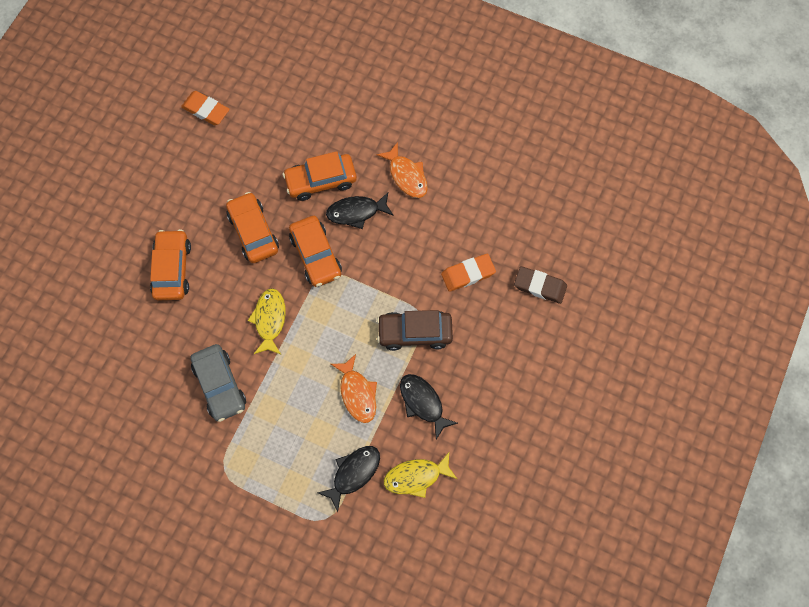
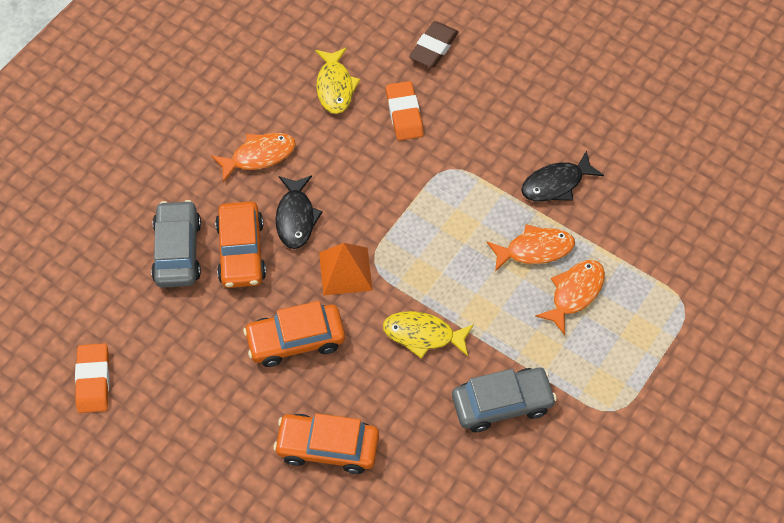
camera: 80 degrees left, 10 degrees down
orange eraser [181,91,230,125] -> orange eraser turned 45 degrees counterclockwise [75,343,110,413]
orange car [289,216,342,287] -> orange pyramid [319,243,373,295]
black fish [318,446,380,512] -> none
brown car [377,310,453,351] -> none
yellow fish [384,452,457,498] -> yellow fish moved to [315,48,360,114]
none -> grey car [151,200,201,288]
none -> orange fish [535,260,605,335]

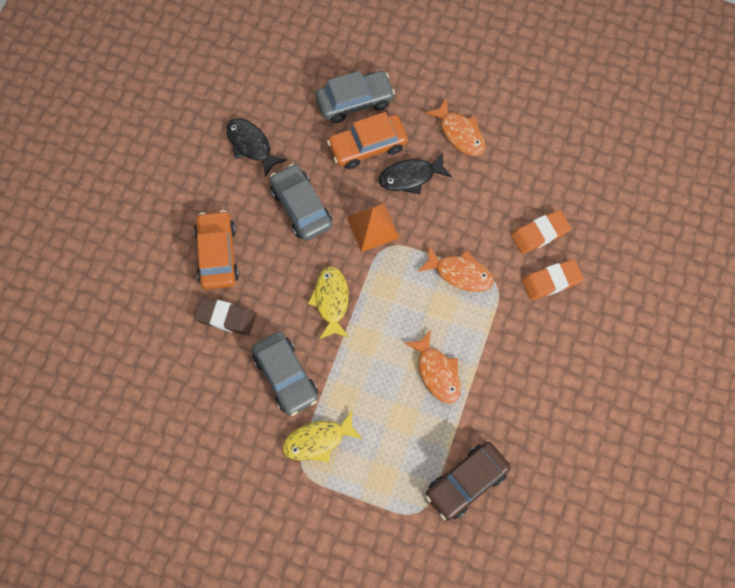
camera: 75 degrees right, 10 degrees up
orange eraser [75,343,110,413] -> orange eraser moved to [522,259,584,300]
orange car [243,301,345,367] -> grey car [270,164,332,241]
yellow fish [315,48,360,114] -> yellow fish moved to [283,410,362,462]
brown eraser [409,21,459,68] -> brown eraser moved to [194,297,256,335]
black fish [521,150,604,202] -> black fish moved to [226,118,287,178]
orange fish [535,260,605,335] -> orange fish moved to [418,246,494,292]
none -> brown car [425,442,511,521]

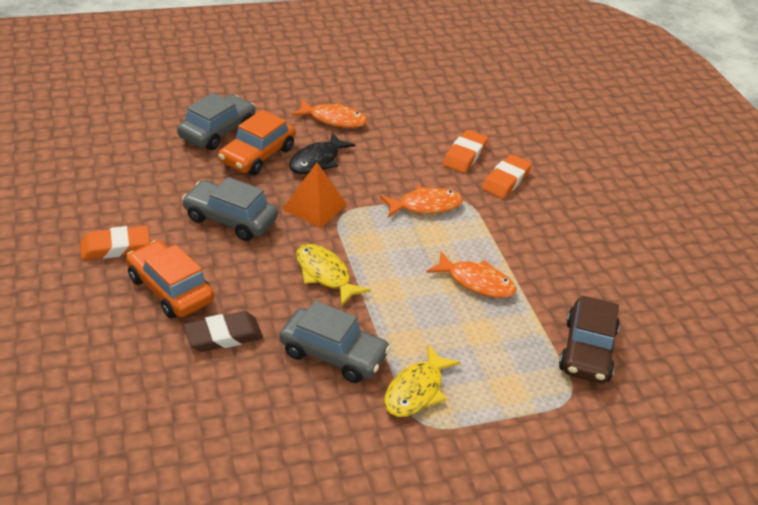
camera: 40 degrees left, 30 degrees down
black fish [226,118,287,178] -> none
none -> orange eraser [80,226,150,260]

